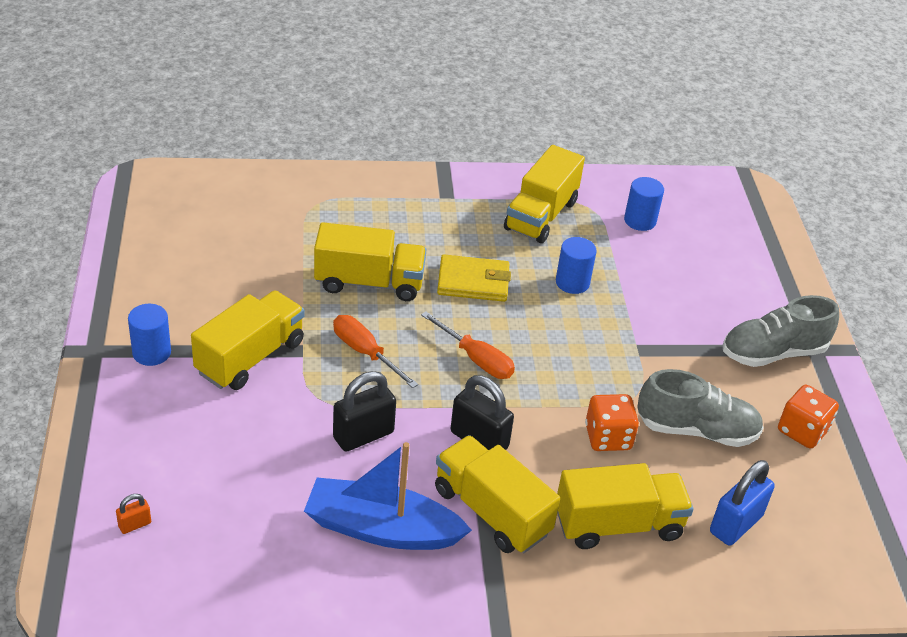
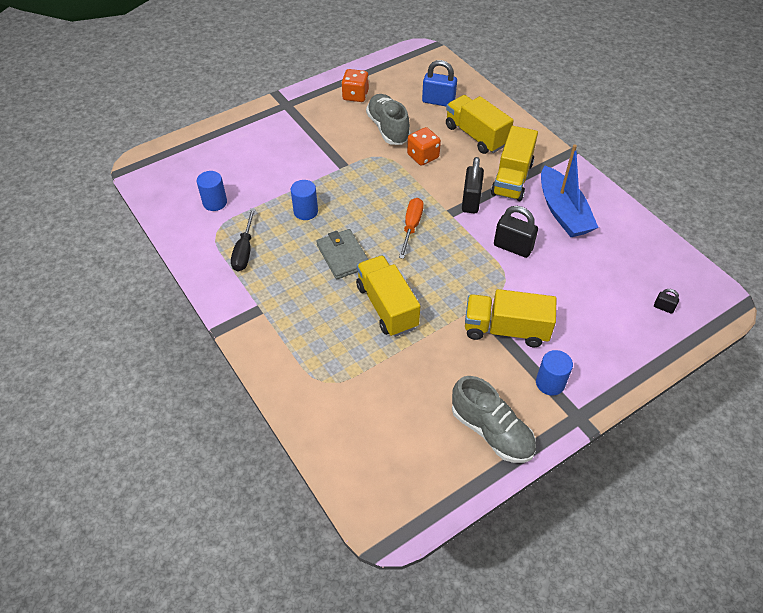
camera: 115 degrees left, 10 degrees up
orange padlock [116,494,151,534] -> black padlock [654,289,679,314]
orange screwdriver [333,315,418,388] -> none
yellow wallet [437,255,511,302] -> grey wallet [316,229,369,279]
yellow truck [504,145,585,243] -> black screwdriver [231,208,256,272]
grey shoe [723,295,839,367] -> grey shoe moved to [452,376,536,463]

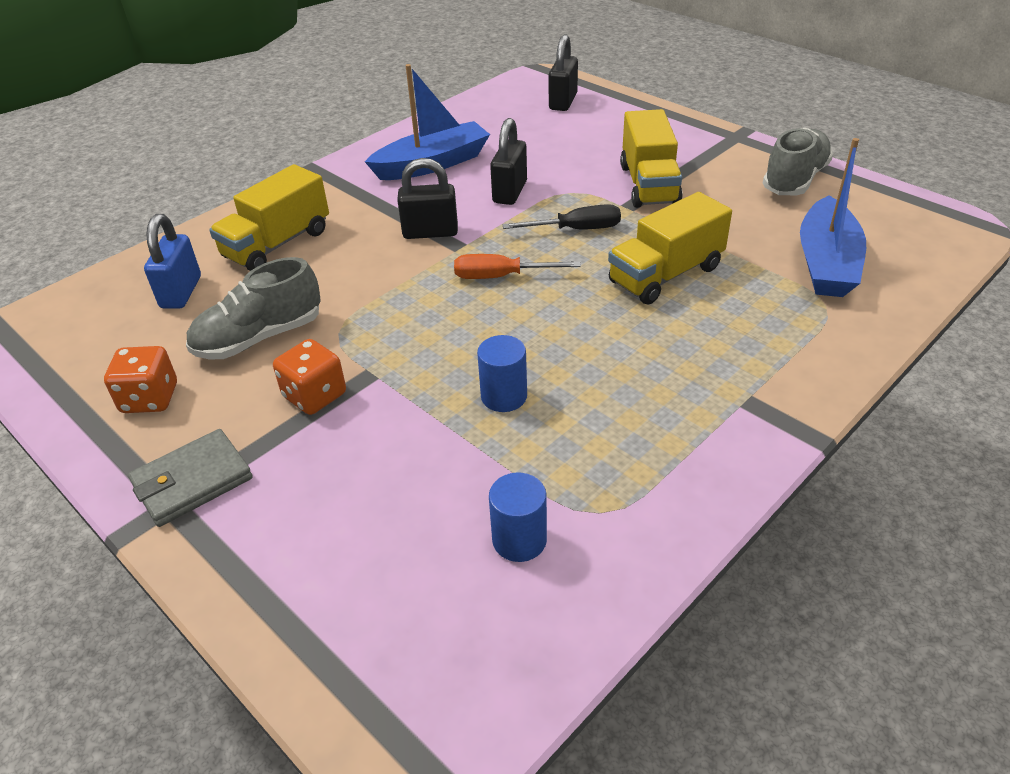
camera: 100 degrees left, 10 degrees down
black screwdriver [231,208,256,272] -> black screwdriver moved to [503,204,621,230]
grey wallet [316,229,369,279] -> grey wallet moved to [128,429,253,527]
orange dice [407,127,441,166] -> orange dice moved to [273,339,346,415]
yellow truck [491,126,538,201] -> none
blue cylinder [536,350,573,396] -> none
black padlock [654,289,679,314] -> black padlock [549,35,578,111], size x2.06
none -> blue boat [800,138,866,297]

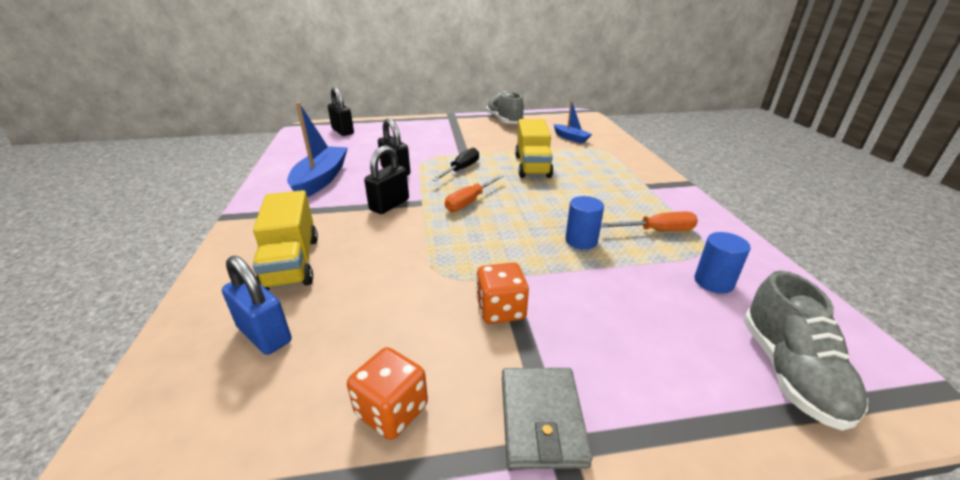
camera: 55 degrees left, 10 degrees down
grey shoe [186,257,321,359] -> grey shoe moved to [743,271,868,431]
yellow truck [620,109,683,208] -> none
blue boat [800,138,866,297] -> blue boat [553,100,592,143], size x0.57
none -> orange screwdriver [601,212,698,231]

